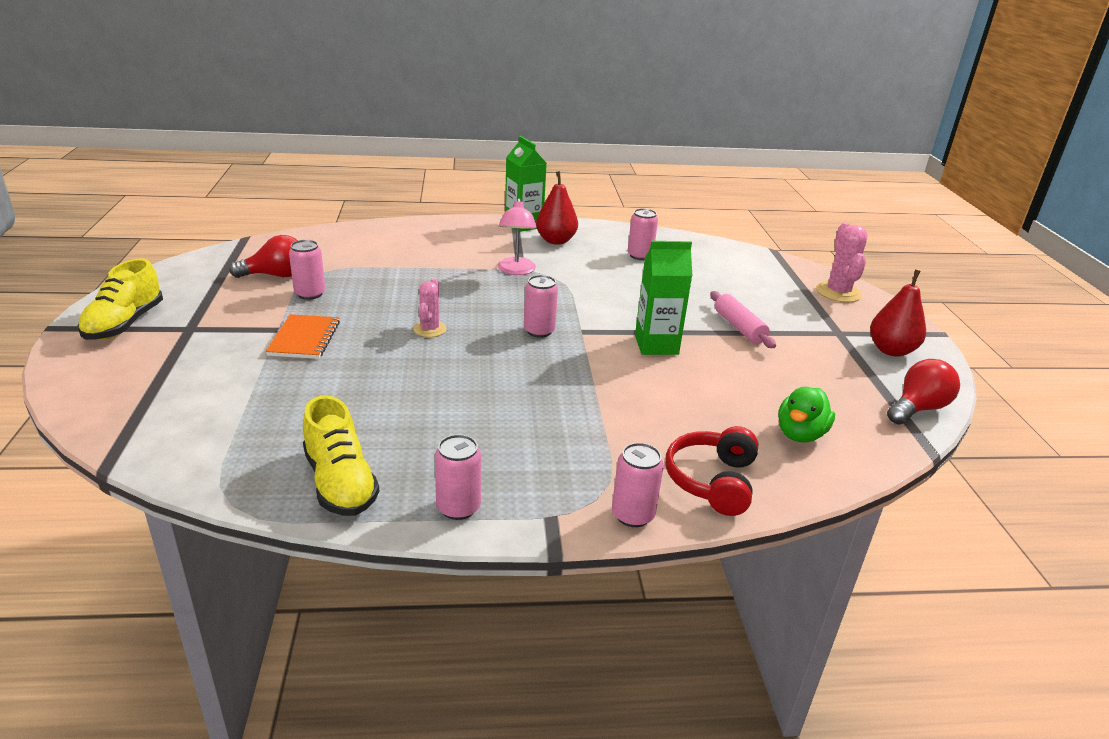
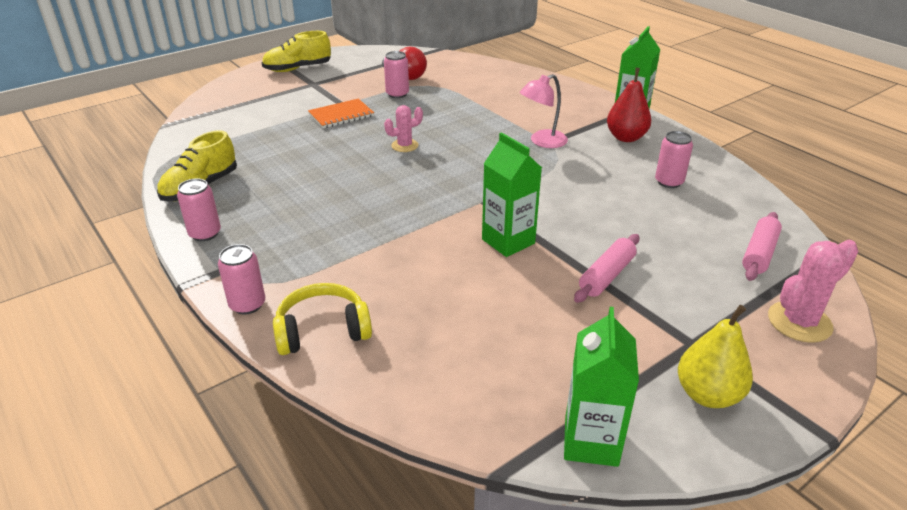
camera: 60 degrees right, 5 degrees up
pink can [524,275,558,338] -> none
red headphones [665,426,759,516] -> yellow headphones [273,283,372,355]
green duck [778,387,835,442] -> none
red pear [870,270,926,357] -> yellow pear [678,305,753,408]
red light bulb [887,359,960,424] -> green carton [564,307,639,467]
none -> pink rolling pin [742,212,782,281]

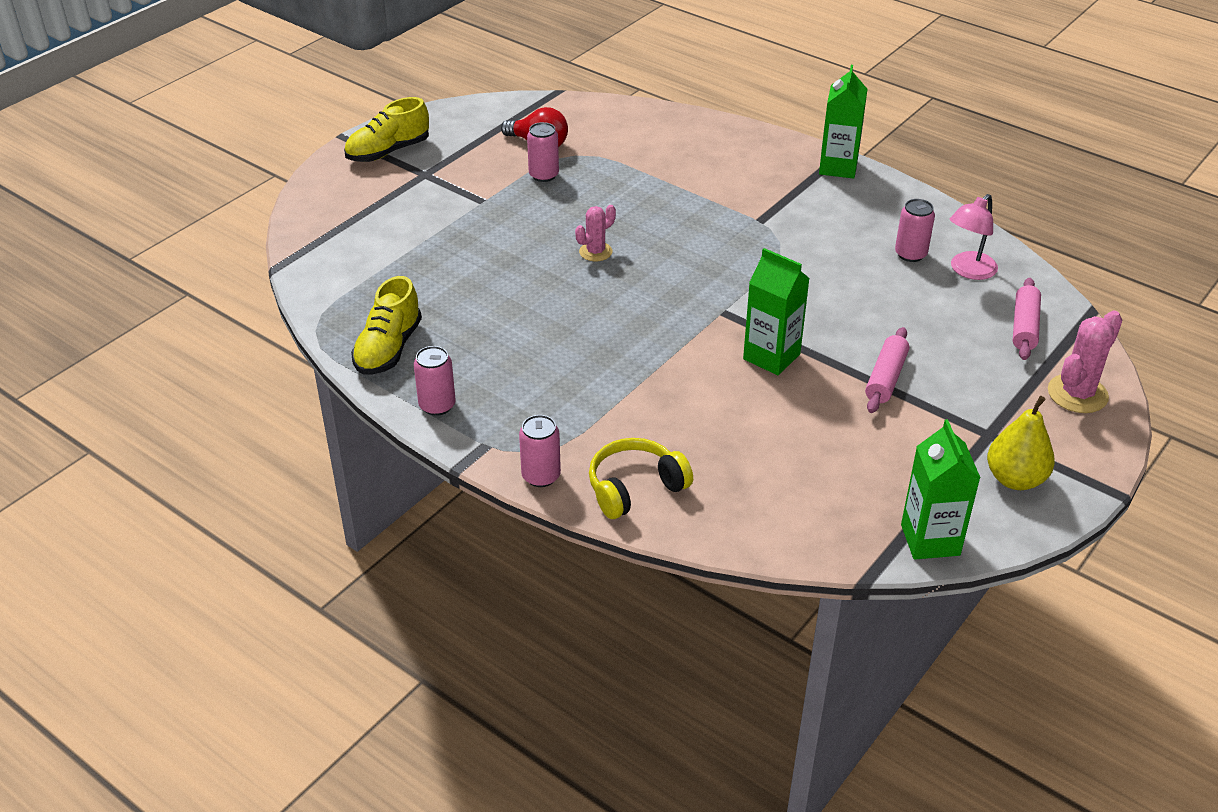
camera: 15 degrees left, 5 degrees up
orange notebook [308,99,374,128] -> none
pink lamp [520,74,568,148] -> pink lamp moved to [950,194,998,280]
red pear [607,68,651,142] -> none

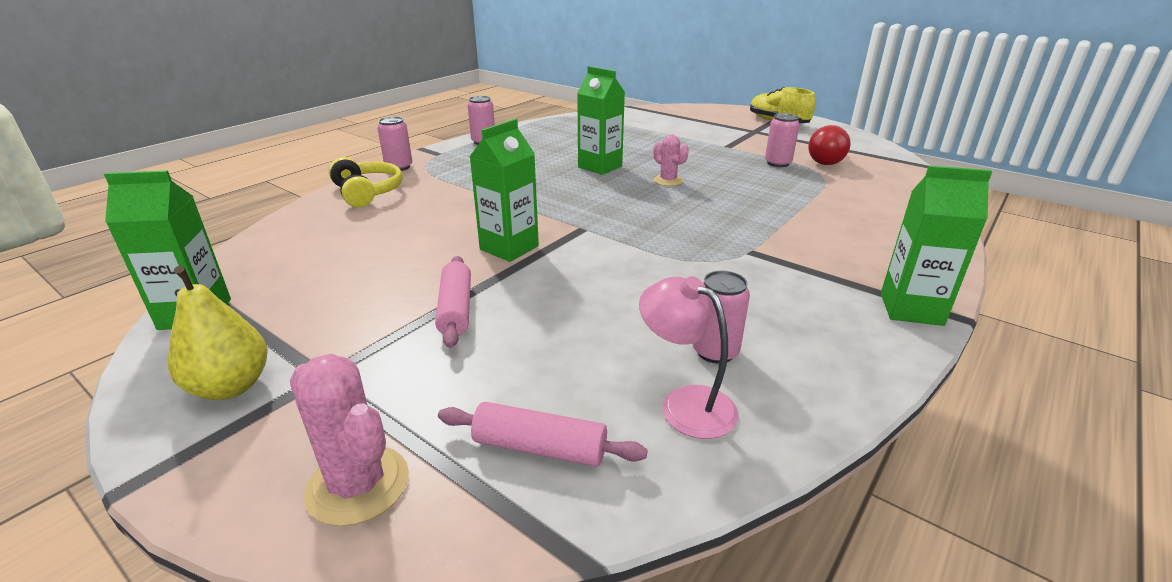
camera: 90 degrees right, 10 degrees down
yellow shoe [351,276,422,375] -> none
pink rolling pin [865,327,909,413] -> pink rolling pin turned 60 degrees clockwise [435,256,471,348]
none -> green carton [577,66,625,175]

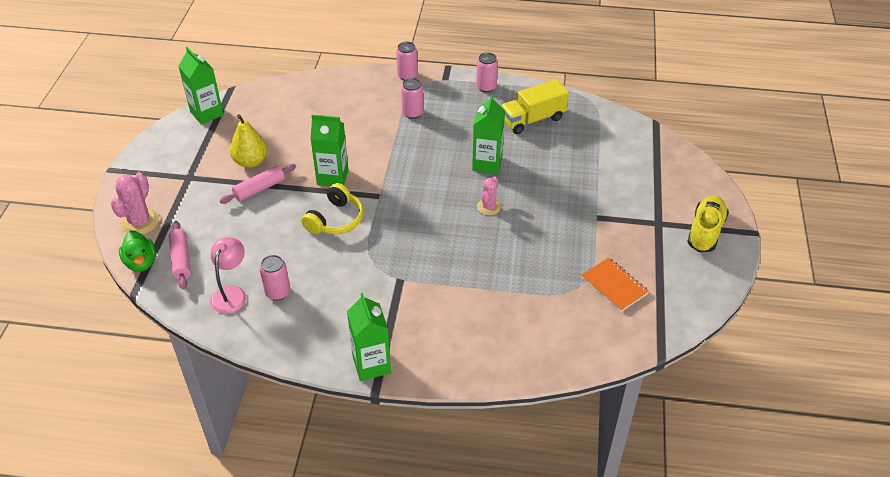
camera: 60 degrees right, 15 degrees up
yellow pear [168,266,268,400] -> yellow pear moved to [230,114,267,168]
yellow headphones [329,157,403,208] -> yellow headphones moved to [301,183,364,235]
pink can [765,113,800,167] -> pink can moved to [401,78,423,119]
red light bulb [808,125,851,165] -> orange notebook [581,258,649,312]
none -> green duck [119,231,156,272]
none -> yellow truck [501,79,569,134]

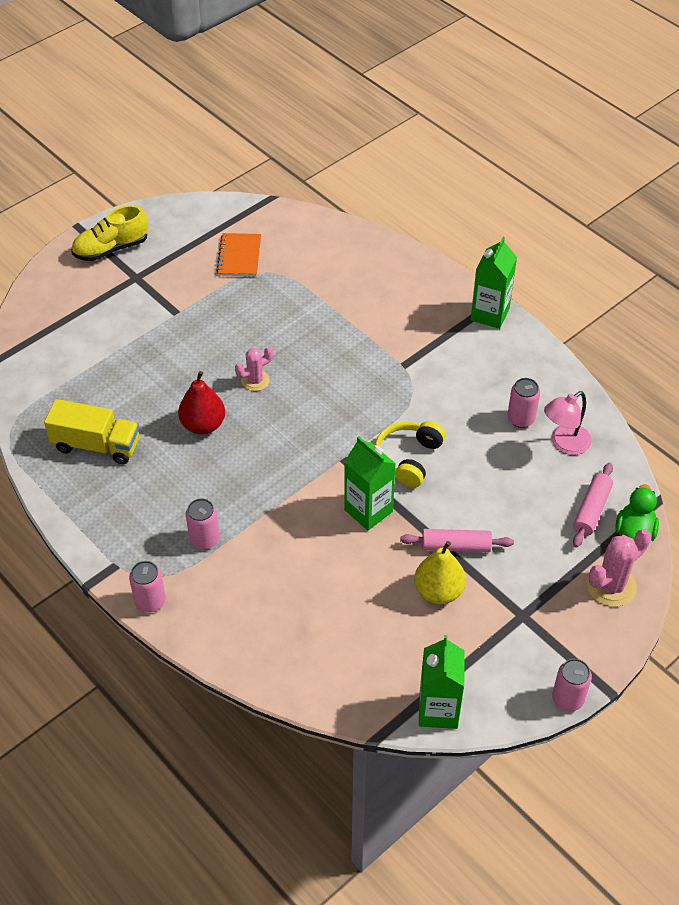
camera: 140 degrees left, 5 degrees up
yellow headphones [301,183,364,235] -> yellow headphones turned 45 degrees counterclockwise [375,421,446,488]
green carton [472,94,505,174] -> red pear [178,371,225,434]
pink can [476,52,498,92] -> pink can moved to [552,659,592,712]

